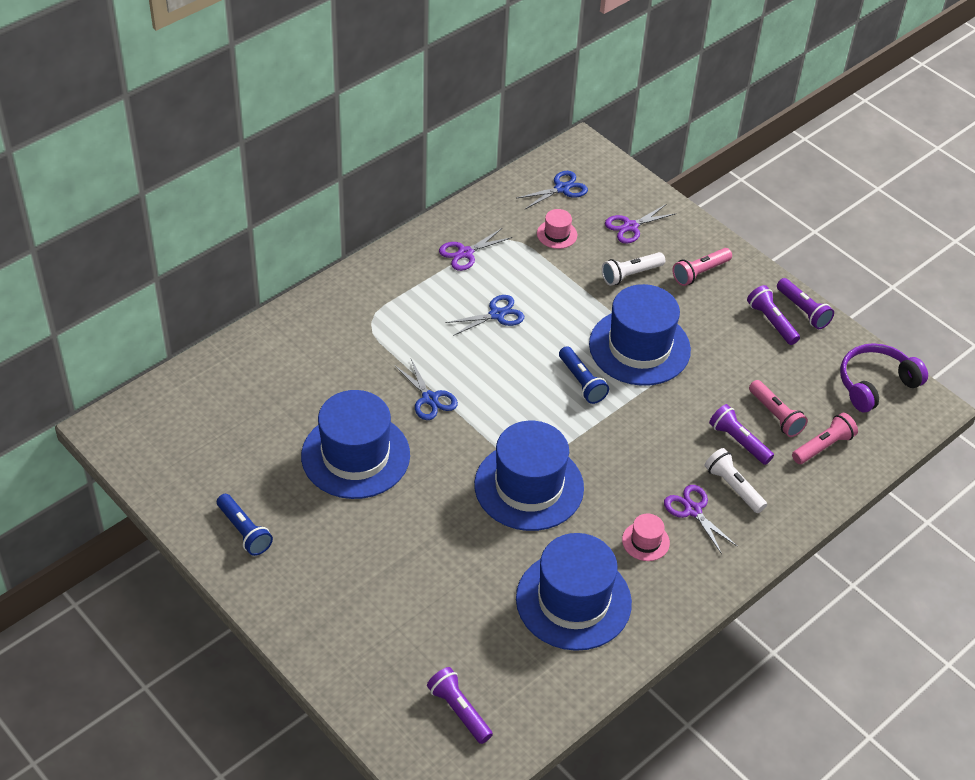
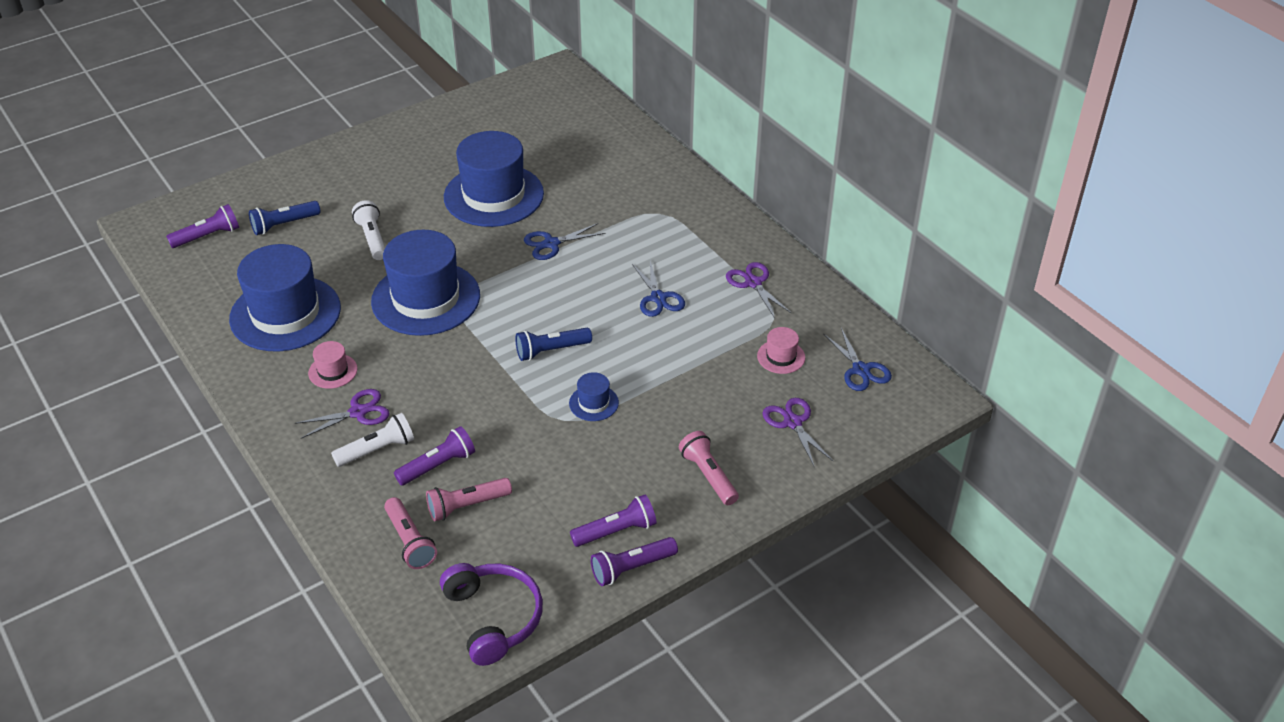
camera: 100 degrees right, 5 degrees down
blue flashlight [217,494,273,556] -> blue flashlight moved to [249,201,321,235]
blue hat [589,284,691,386] -> blue hat [569,372,619,421], size x0.43
white flashlight [602,252,665,286] -> white flashlight moved to [352,200,385,260]

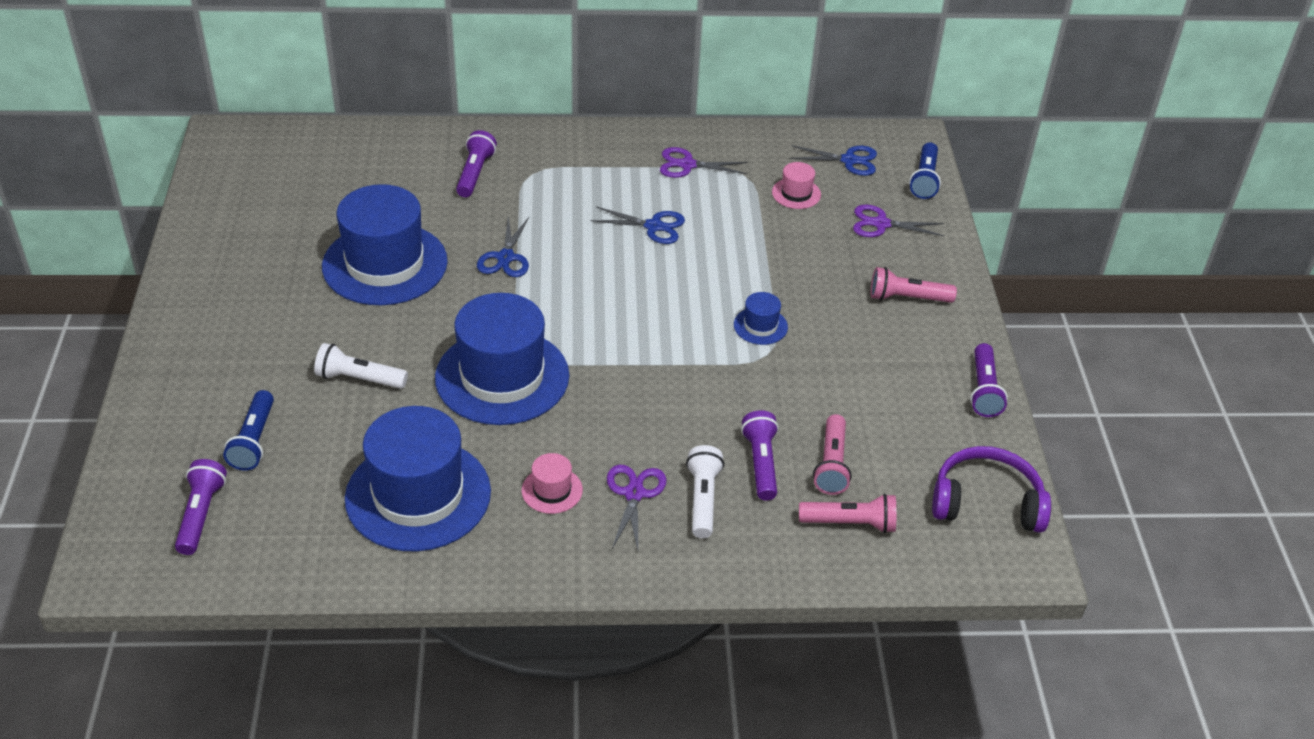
camera: 60 degrees left, 0 degrees up
blue flashlight [515,328,592,361] -> blue flashlight moved to [909,143,941,199]
purple flashlight [570,495,657,547] -> purple flashlight moved to [456,130,497,197]

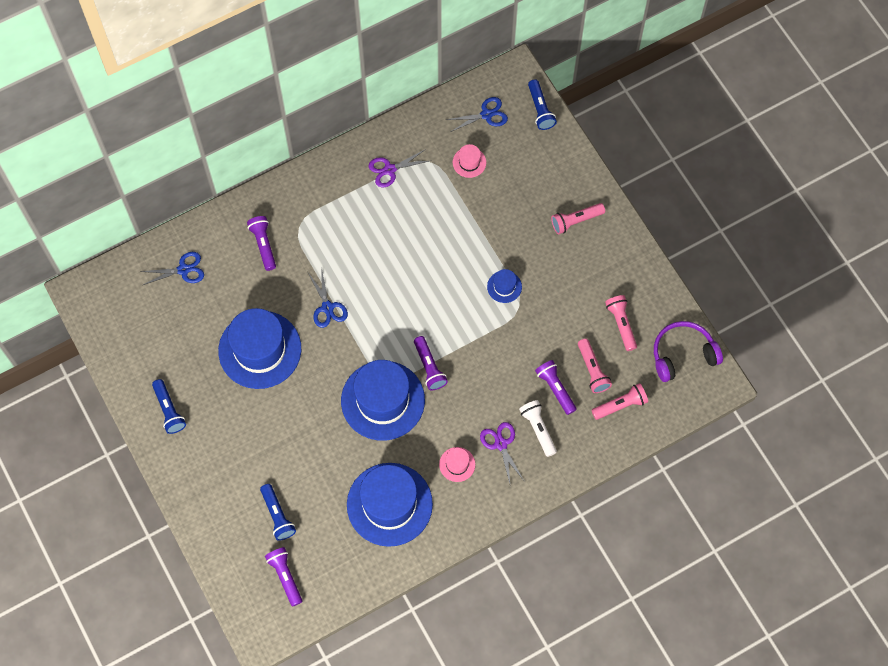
camera: 25 degrees left, 25 degrees up
white flashlight [314,343,408,389] -> none
blue scissors [591,206,685,244] -> blue scissors moved to [140,252,204,285]
purple scissors [853,205,944,237] -> none
purple flashlight [970,343,1008,417] -> purple flashlight moved to [414,336,448,390]
none -> blue flashlight [152,379,186,434]
none -> pink flashlight [605,295,637,351]

